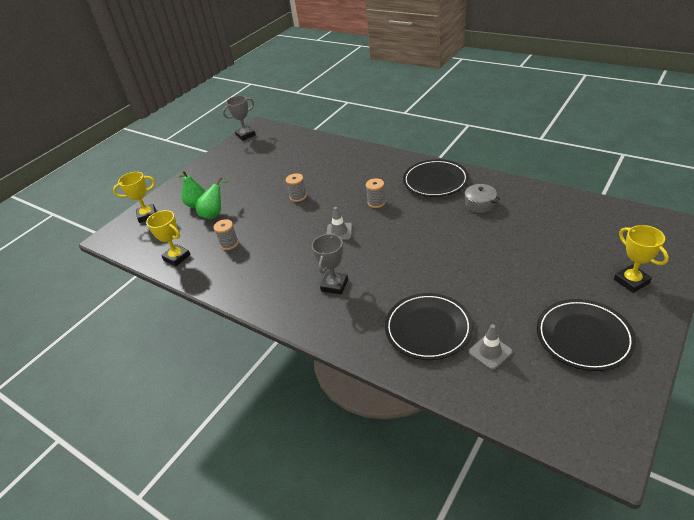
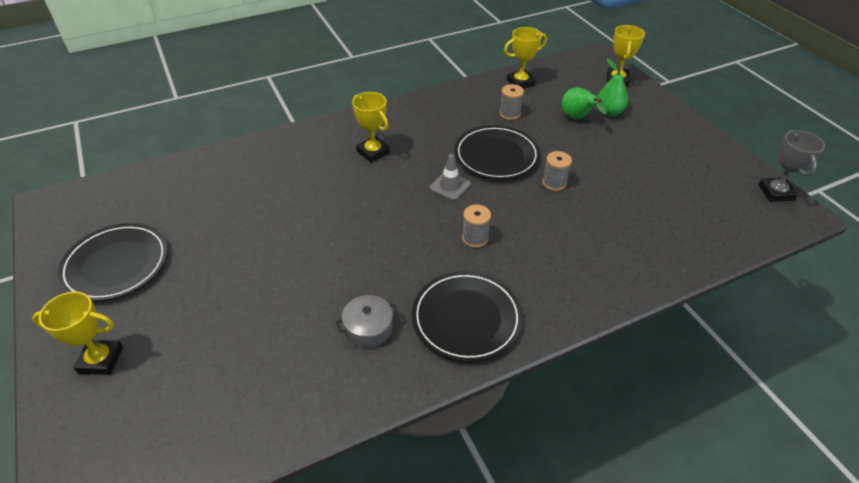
camera: 115 degrees right, 5 degrees up
grey trophy [312,233,348,294] -> yellow trophy [352,92,390,163]
black plate [385,293,473,360] -> black plate moved to [454,125,540,180]
grey traffic cone [469,324,513,370] -> none

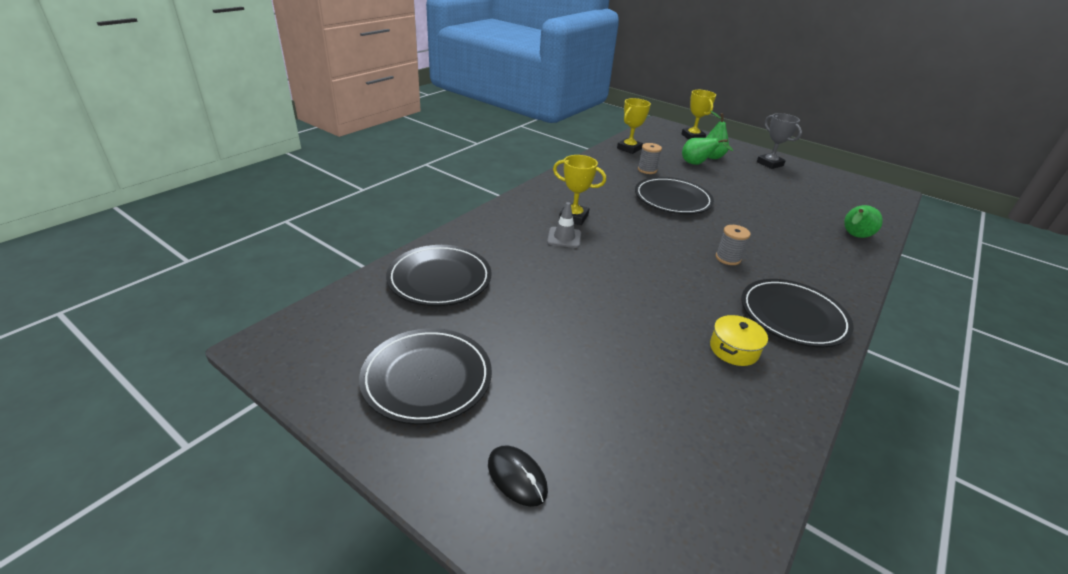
camera: 30 degrees left, 10 degrees down
yellow trophy [32,292,123,375] -> black mouse [488,445,548,507]
grey pot [336,295,399,348] -> yellow pot [710,315,768,366]
grey traffic cone [430,154,471,201] -> grey traffic cone moved to [547,202,581,248]
grey spool [542,151,572,191] -> none
grey trophy [759,130,825,202] -> grey trophy moved to [757,113,802,169]
none -> black plate [386,245,492,306]
none -> green pear [844,205,883,238]

